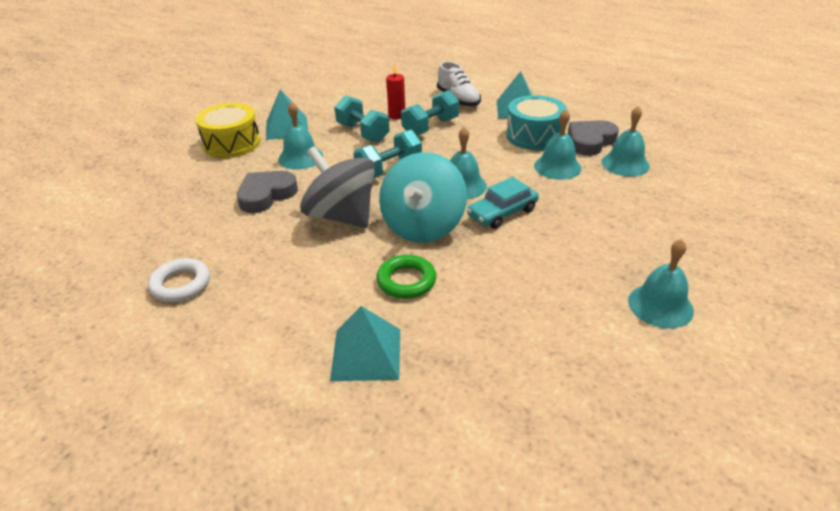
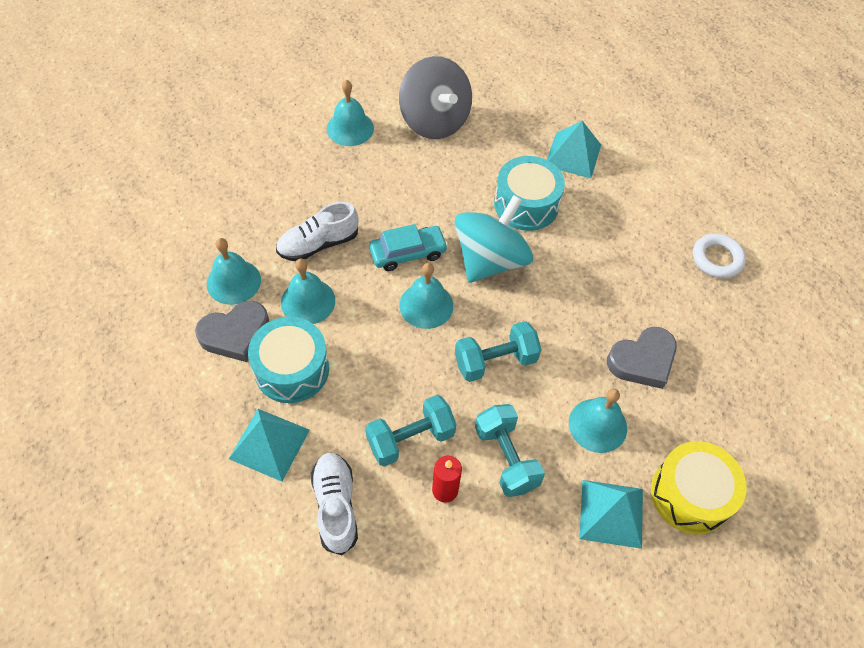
camera: 165 degrees left, 20 degrees up
grey spinning top [300,146,375,228] -> grey spinning top moved to [399,56,472,139]
green ring [376,255,436,299] -> turquoise drum [494,156,565,231]
none -> white shoe [276,202,358,261]

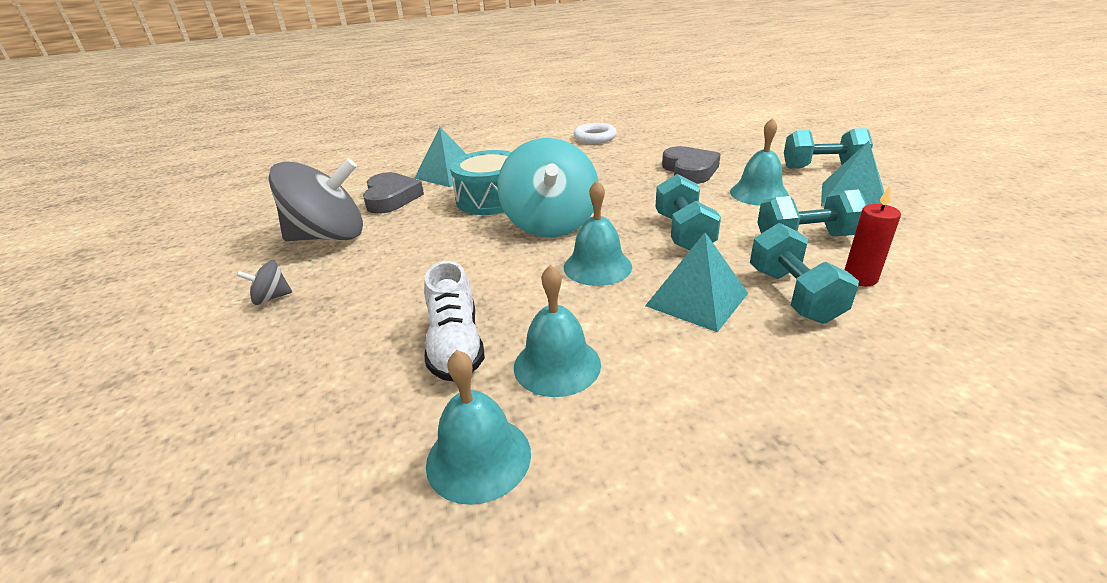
camera: 70 degrees left, 25 degrees down
grey heart [195,301,269,362] -> grey heart moved to [363,172,424,214]
turquoise pyramid [229,409,310,481] -> turquoise pyramid moved to [645,232,748,332]
turquoise drum [248,317,329,403] -> none
white shoe [311,452,358,555] -> none
turquoise bell [327,80,374,146] -> grey spinning top [236,261,292,305]
turquoise car [369,224,448,271] -> none
turquoise spinning top [454,195,533,283] -> turquoise spinning top turned 150 degrees counterclockwise [498,138,599,237]
yellow drum [651,441,747,534] -> turquoise dumbbell [784,128,873,169]

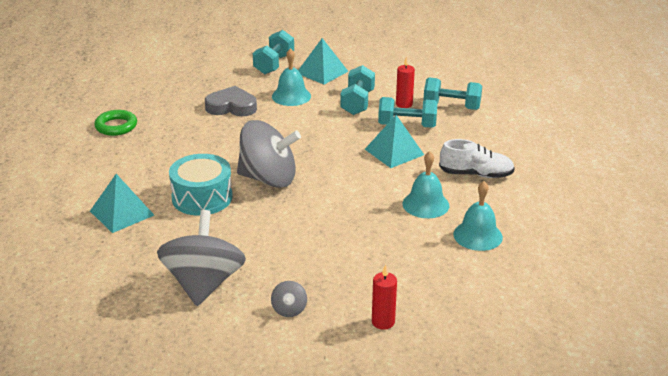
camera: 75 degrees left, 0 degrees up
grey heart [363,172,424,214] -> none
white shoe [424,261,485,382] -> white shoe moved to [439,139,515,178]
turquoise spinning top [498,138,599,237] -> grey spinning top [237,120,301,188]
turquoise bell [564,180,632,286] -> none
white ring [574,123,617,144] -> green ring [94,110,137,136]
turquoise dumbbell [656,174,721,250] -> turquoise dumbbell moved to [423,77,482,110]
none -> red candle [372,265,397,330]

